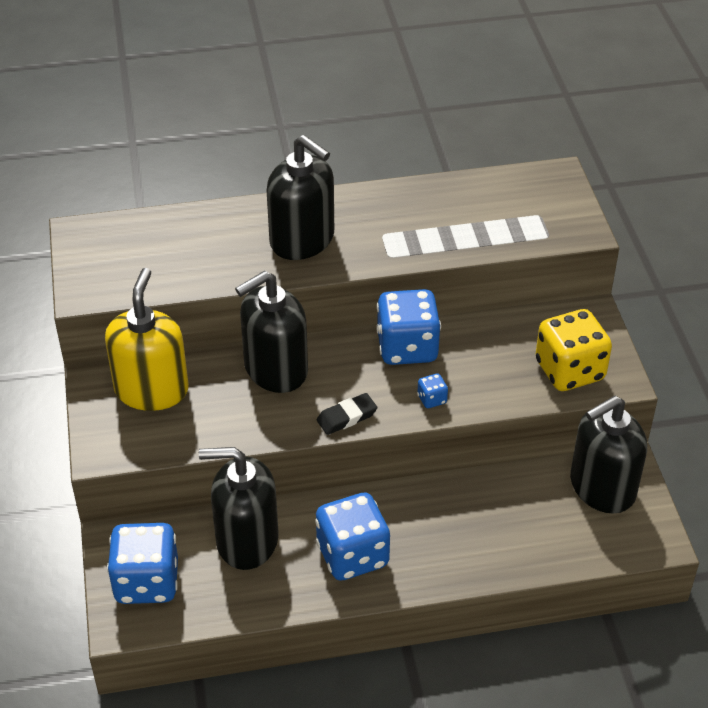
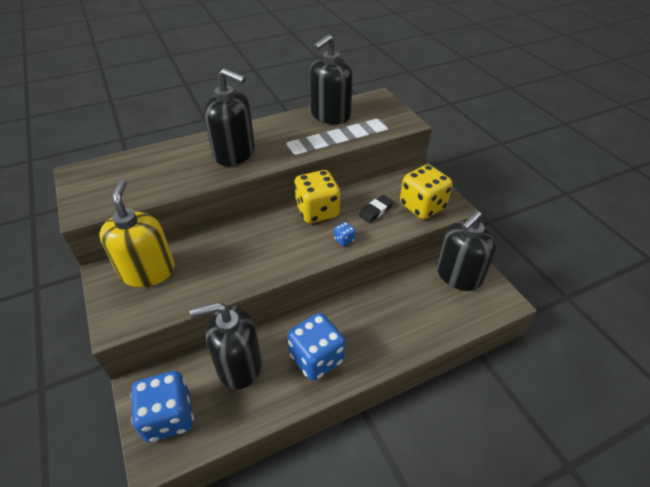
camera: 15 degrees left, 0 degrees up
black soap dispenser [235,271,308,393] -> black soap dispenser moved to [310,34,353,124]
black eraser [317,393,377,435] -> black eraser moved to [359,195,394,223]
blue dice [376,289,441,365] -> yellow dice [294,170,341,223]

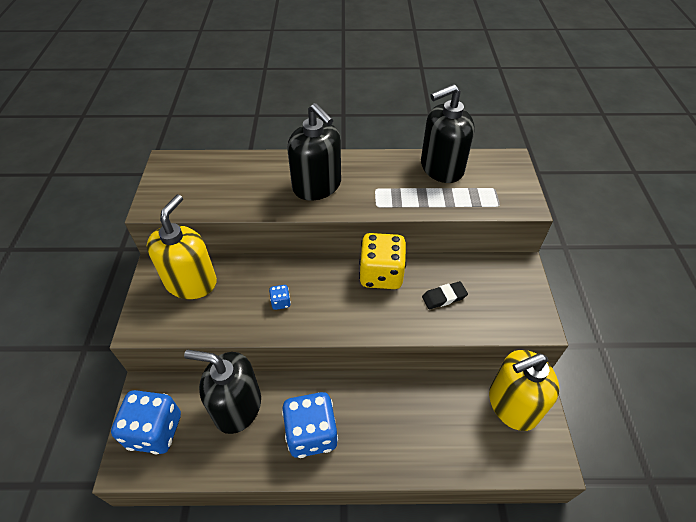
camera: 25 degrees right, 5 degrees up
blue dice [334,222,356,246] -> blue dice moved to [269,285,291,310]
yellow dice [400,165,453,219] -> none
black soap dispenser [437,211,496,291] -> yellow soap dispenser [489,350,559,431]

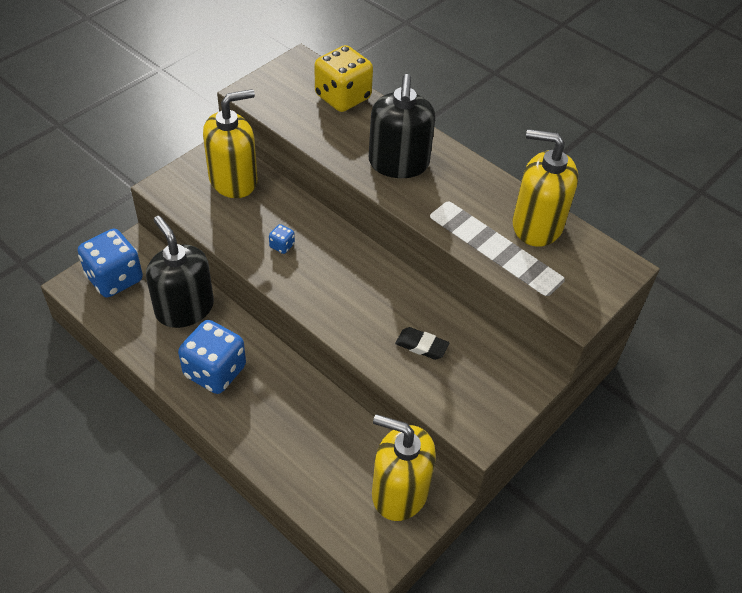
camera: 40 degrees right, 0 degrees up
yellow dice [359,233,406,289] -> yellow dice moved to [315,45,373,112]
black soap dispenser [421,84,475,183] -> yellow soap dispenser [512,129,578,247]

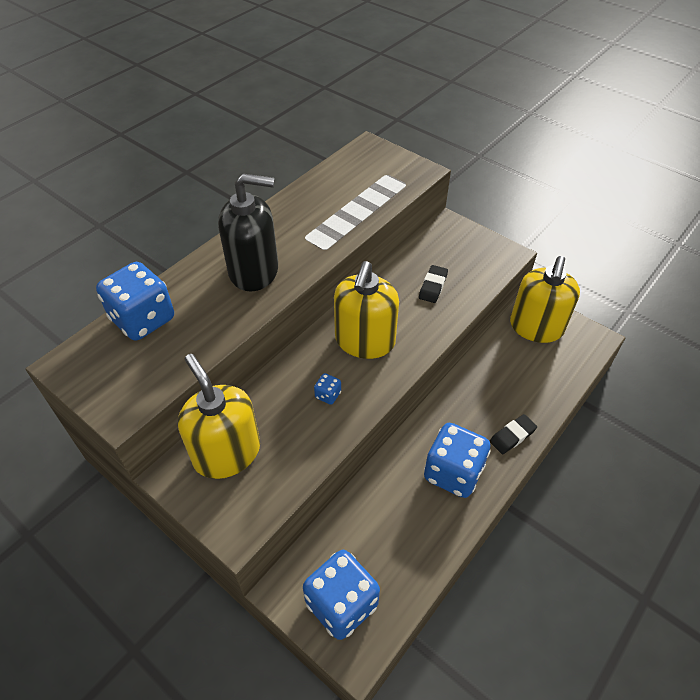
camera: 90 degrees left, 0 degrees up
black soap dispenser [146,216,214,328] -> none
yellow dice [315,45,373,112] -> blue dice [96,262,174,341]
yellow soap dispenser [512,129,578,247] -> yellow soap dispenser moved to [334,261,399,359]
none -> black eraser [490,414,537,454]

